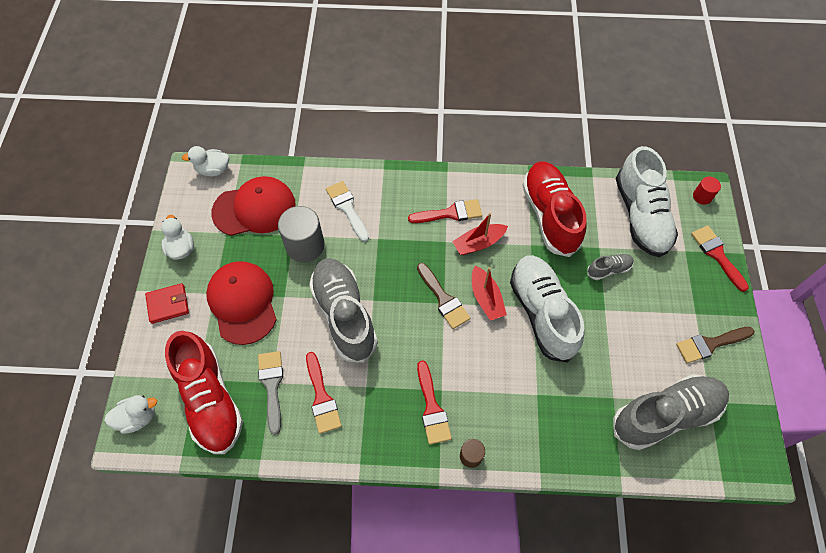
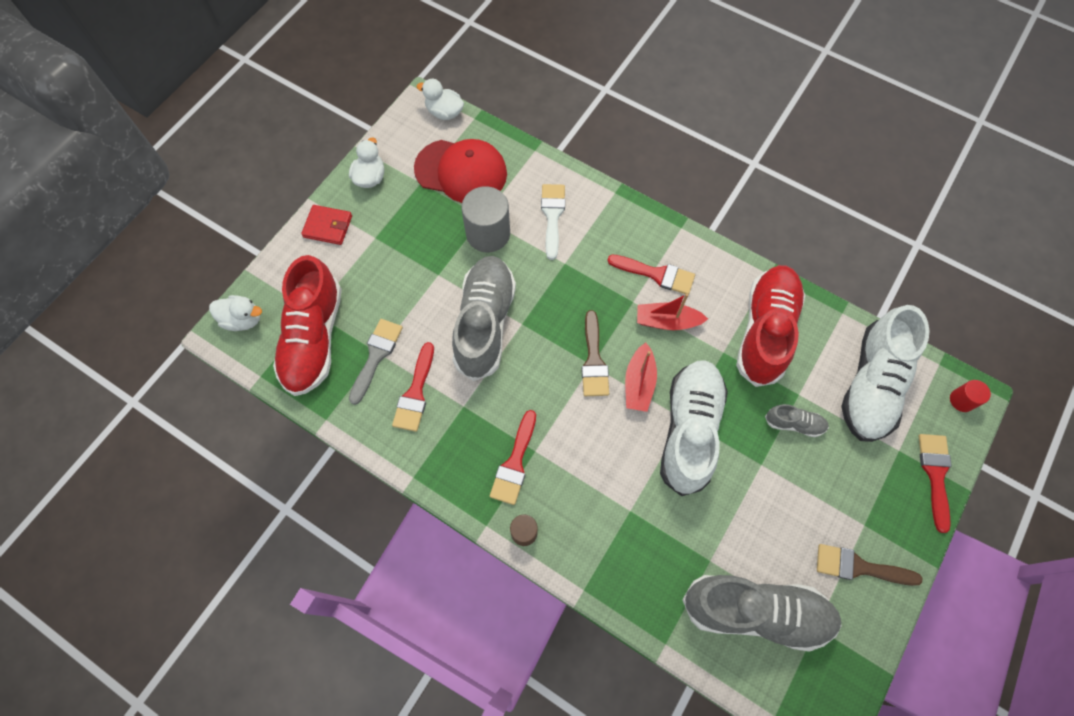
camera: 30 degrees right, 5 degrees up
red cap [206,261,277,345] -> none

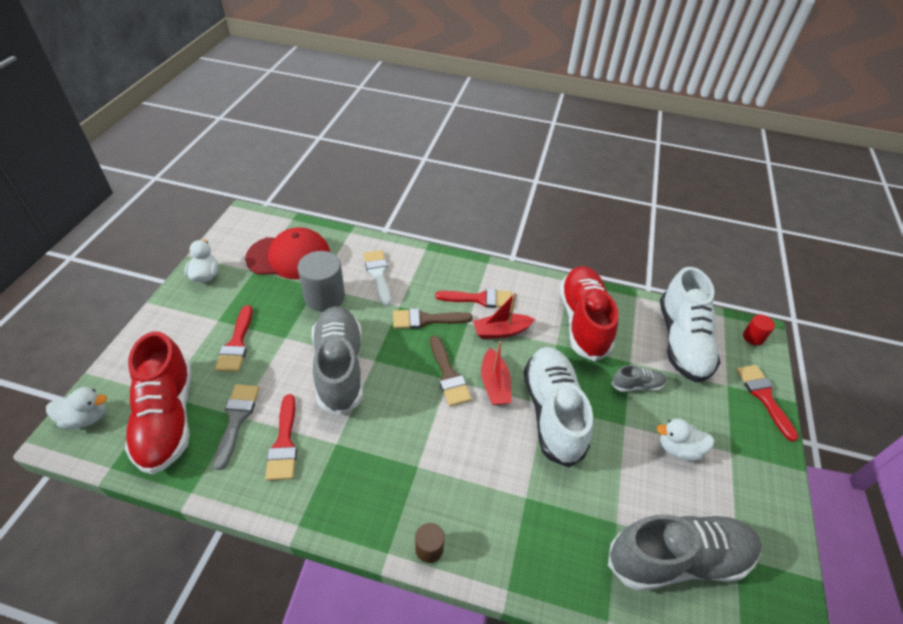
camera: 20 degrees left, 20 degrees down
red wallet [301,205,352,245] -> none
white duck [417,79,464,120] -> white duck moved to [656,419,715,461]
red brush [490,410,536,505] -> red brush moved to [215,305,253,372]
brown brush [817,544,922,586] -> brown brush moved to [393,308,473,329]

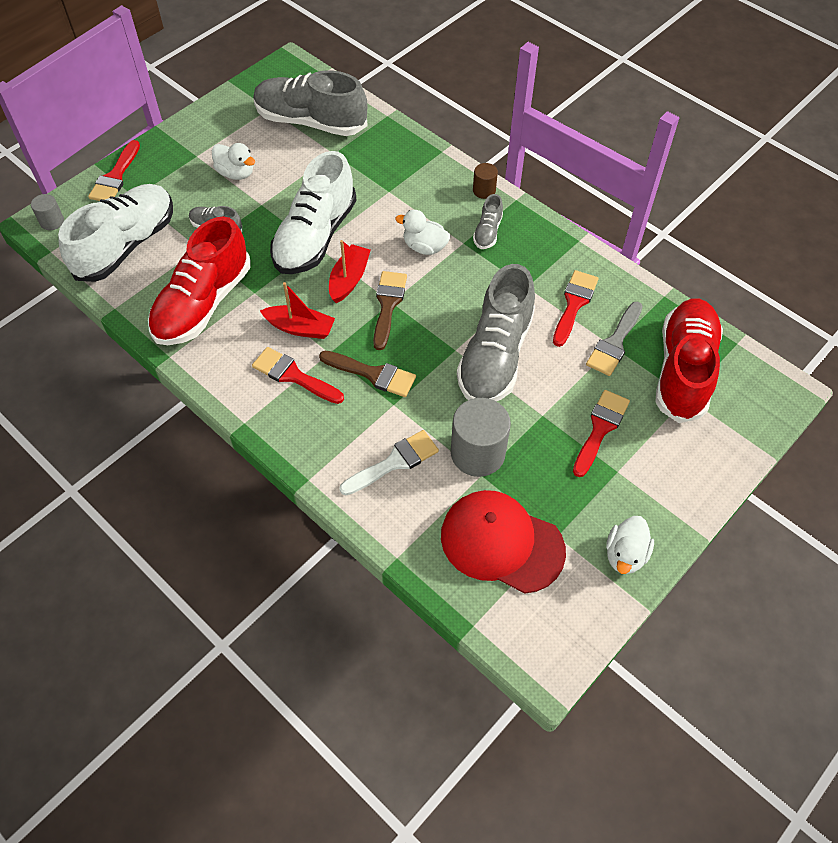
camera: 150 degrees left, 10 degrees up
white duck [46,387,107,429] -> white duck moved to [395,210,451,255]
white brush [363,250,391,306] -> white brush turned 135 degrees counterclockwise [339,430,439,495]
red cylinder [743,315,775,345] -> grey cylinder [31,194,64,230]
none -> grey shoe [473,194,503,249]

